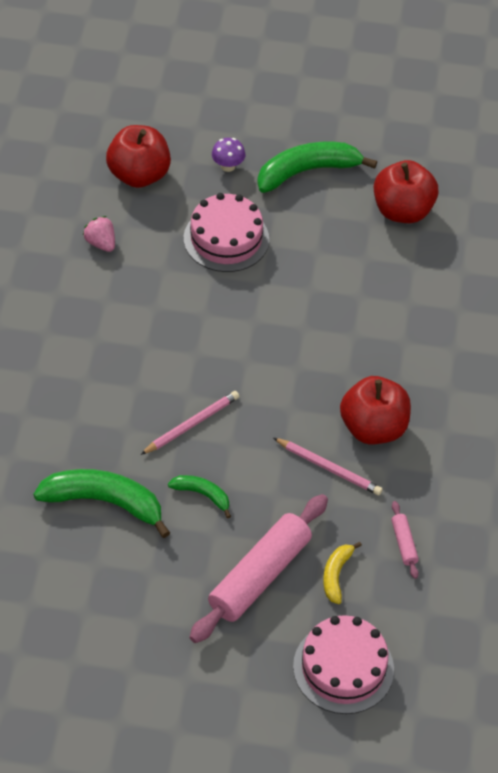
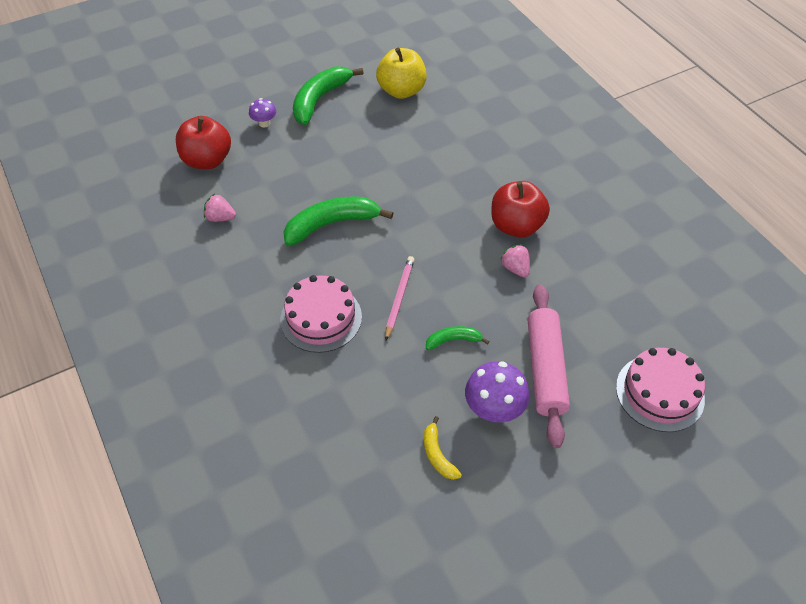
camera: 35 degrees left, 0 degrees up
green banana [33,469,170,538] -> green banana moved to [283,196,393,246]
pink cake [184,193,269,272] -> pink cake moved to [280,275,362,353]
pink pencil [274,438,382,495] -> pink strawberry [500,245,530,277]
yellow banana [323,542,362,604] -> yellow banana moved to [424,416,462,480]
red apple [374,160,438,223] -> yellow apple [376,47,427,99]
pink rolling pin [391,501,419,579] -> none
none -> purple mushroom [465,361,530,422]

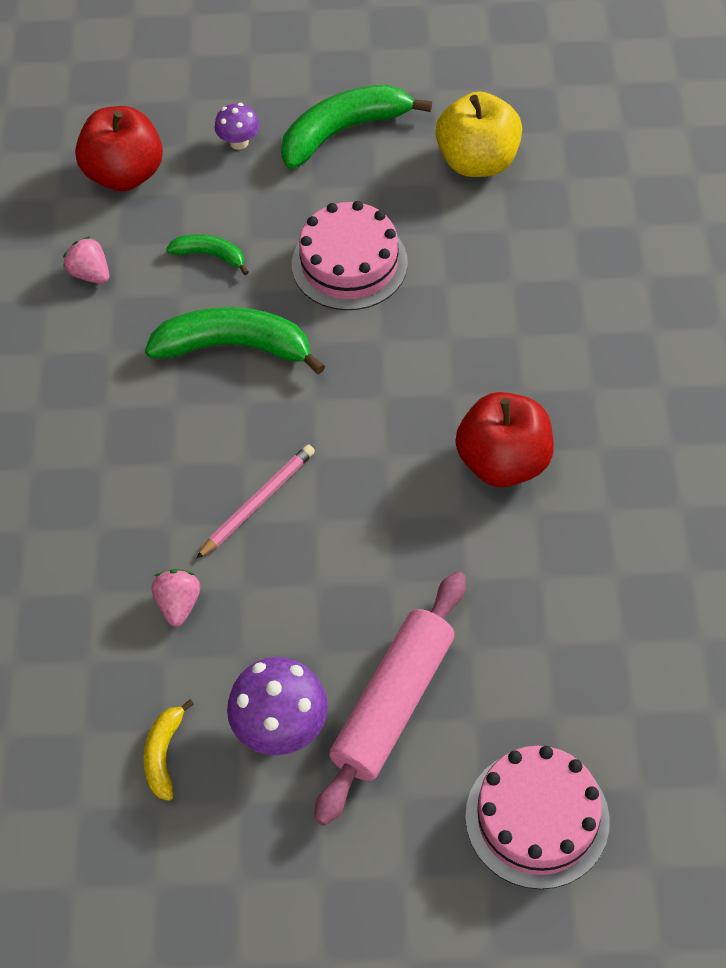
camera: 30 degrees right, 5 degrees up
pink cake [280,275,362,353] -> pink cake moved to [292,201,408,310]
green banana [426,326,490,350] -> green banana moved to [166,234,249,275]
pink strawberry [500,245,530,277] -> pink strawberry moved to [152,569,200,627]

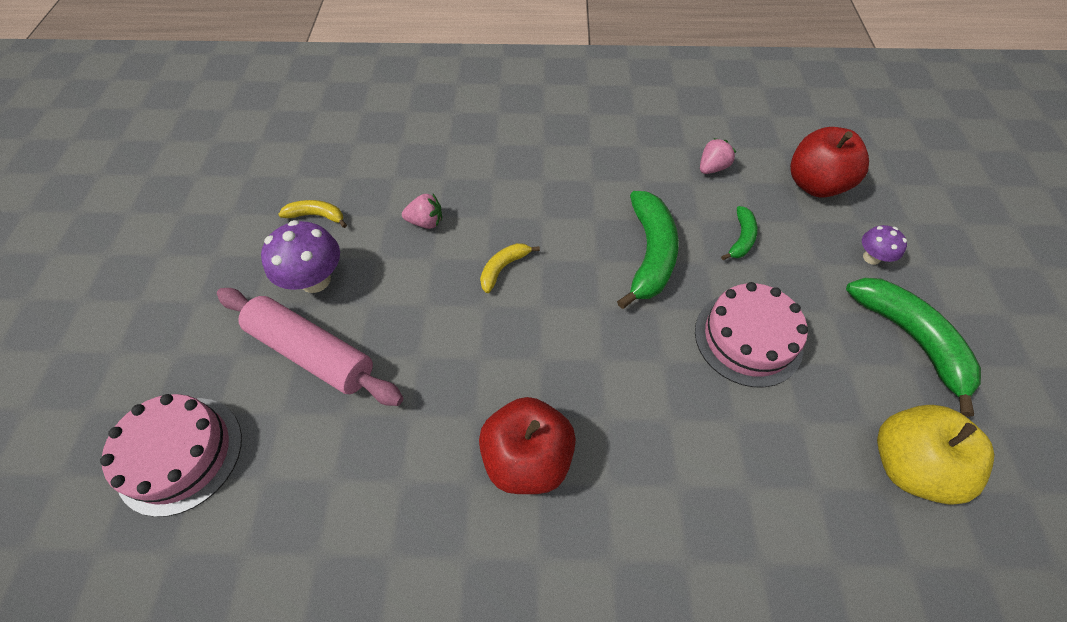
camera: 90 degrees right, 0 degrees up
pink pencil [196,444,315,559] -> yellow banana [480,243,540,293]

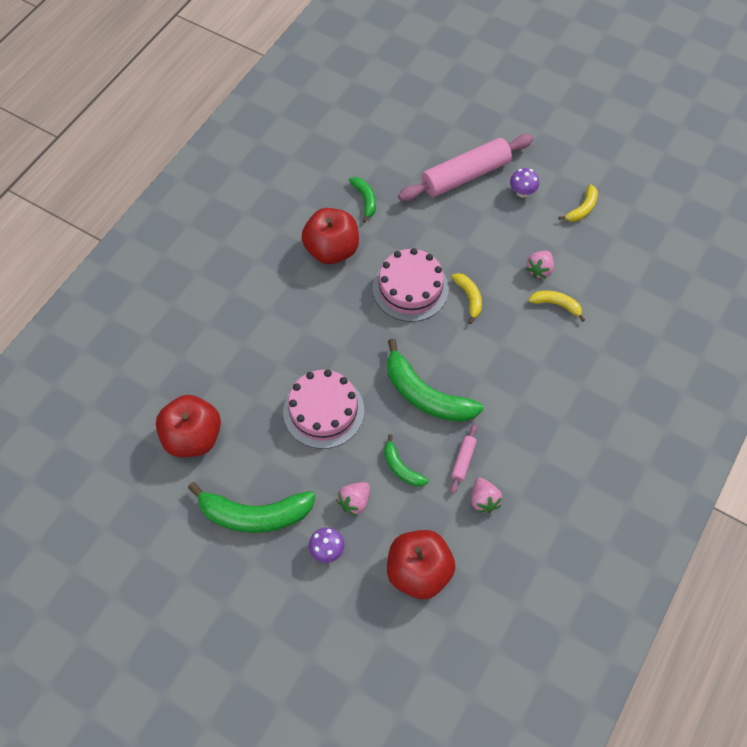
camera: 120 degrees right, 5 degrees up
pink cake [100,394,242,517] -> pink cake moved to [373,248,449,322]
purple mushroom [261,220,340,293] -> purple mushroom [510,168,539,197], size x0.57
yellow apple [877,405,994,505] -> red apple [156,395,221,457]
none -> pink strawberry [336,482,370,516]
none -> green banana [349,177,376,222]
none -> pink rolling pin [450,424,477,494]
none -> yellow banana [528,290,585,322]

